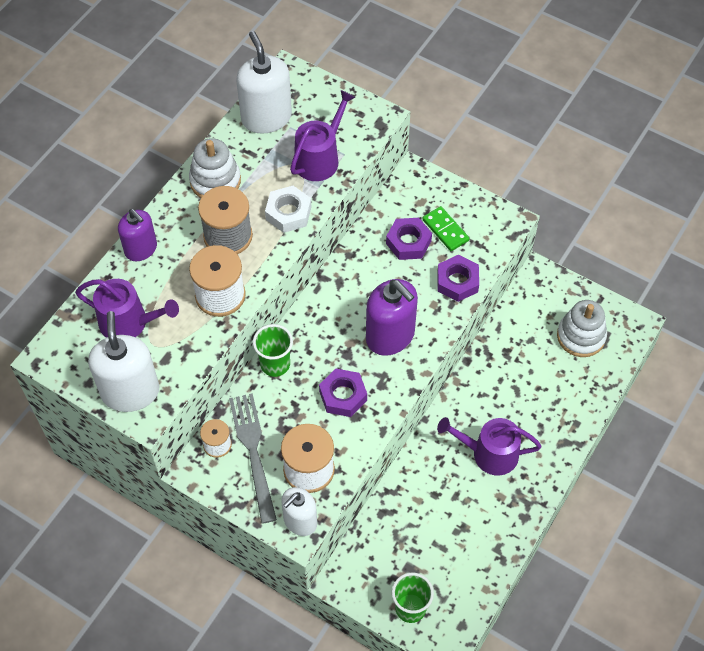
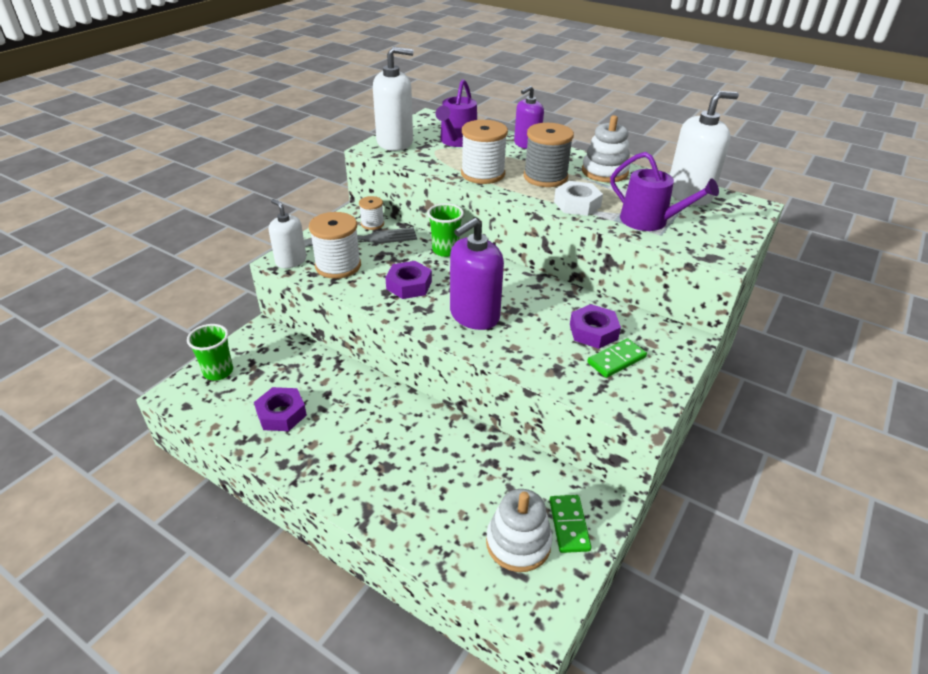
camera: 90 degrees right, 20 degrees down
purple nut [437,255,479,302] -> purple nut moved to [254,387,307,431]
purple watering can [437,417,542,476] -> none
none -> green domino [549,495,591,553]

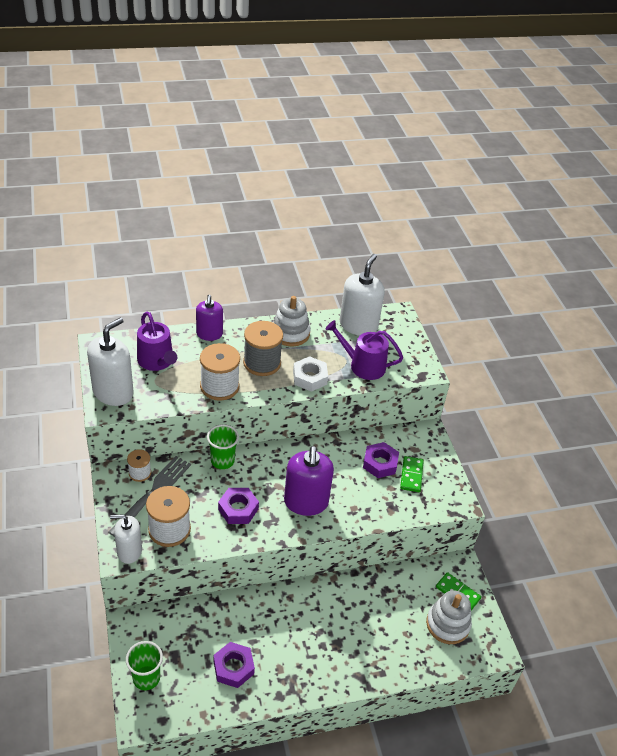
camera: 50 degrees left, 5 degrees up
purple watering can [610,152,719,231] -> purple watering can turned 150 degrees counterclockwise [326,320,403,380]

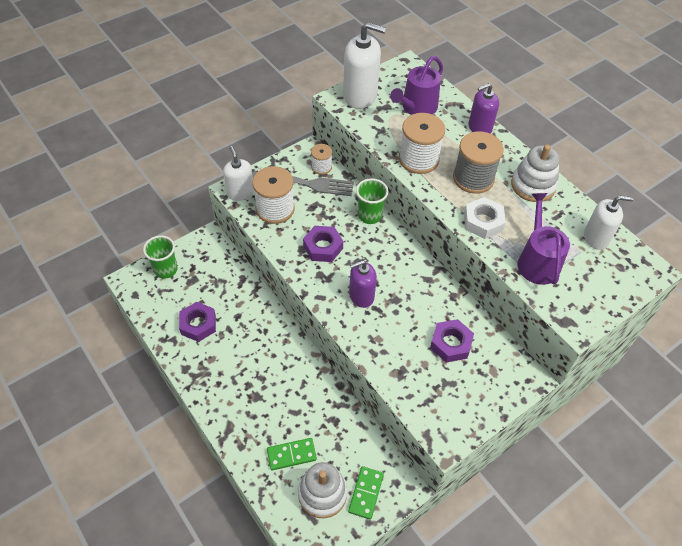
camera: 70 degrees right, 10 degrees up
purple soap dispenser [284,446,334,516] -> purple soap dispenser [349,260,377,308], size x0.64
white soap dispenser [340,254,385,336] -> white soap dispenser [584,196,633,250], size x0.64
green domino [400,456,424,492] -> green domino moved to [267,438,317,470]

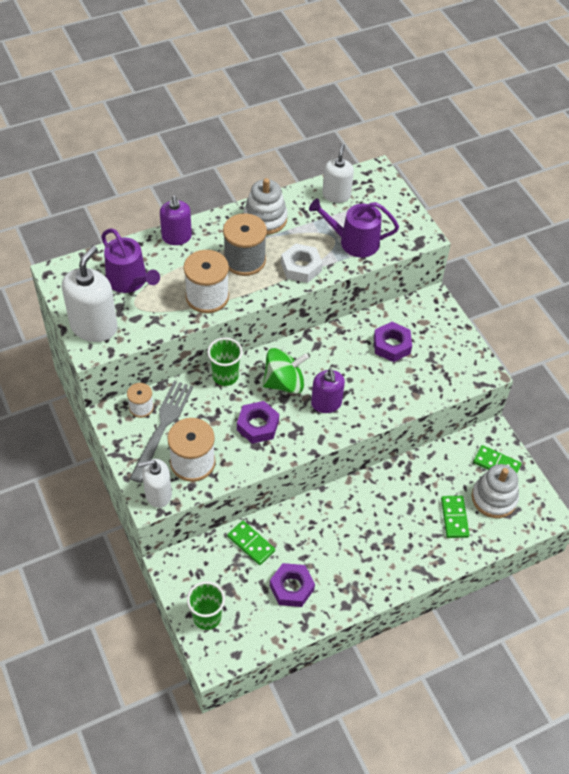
camera: 80 degrees left, 0 degrees up
none -> green domino [227,521,275,565]
none -> green spinning top [263,348,309,394]

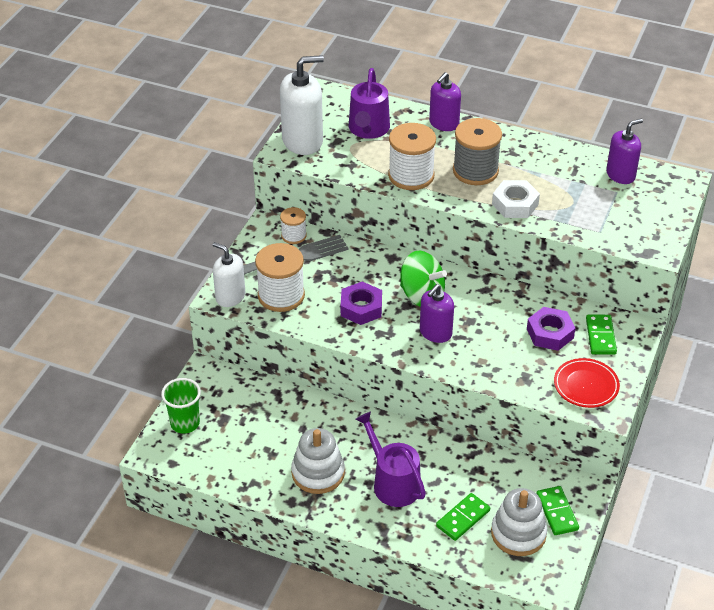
camera: 50 degrees right, 10 degrees down
green cup [207,338,243,386] -> none
green domino [227,521,275,565] -> green domino moved to [586,314,617,355]
white stacking toy [243,178,288,235] -> white stacking toy moved to [291,428,345,494]
purple nut [270,563,315,607] -> none
purple watering can [309,199,399,257] -> purple watering can moved to [356,411,426,507]
white soap dispenser [322,144,354,203] -> purple soap dispenser [606,119,643,184]
none -> red plate [554,358,620,408]

